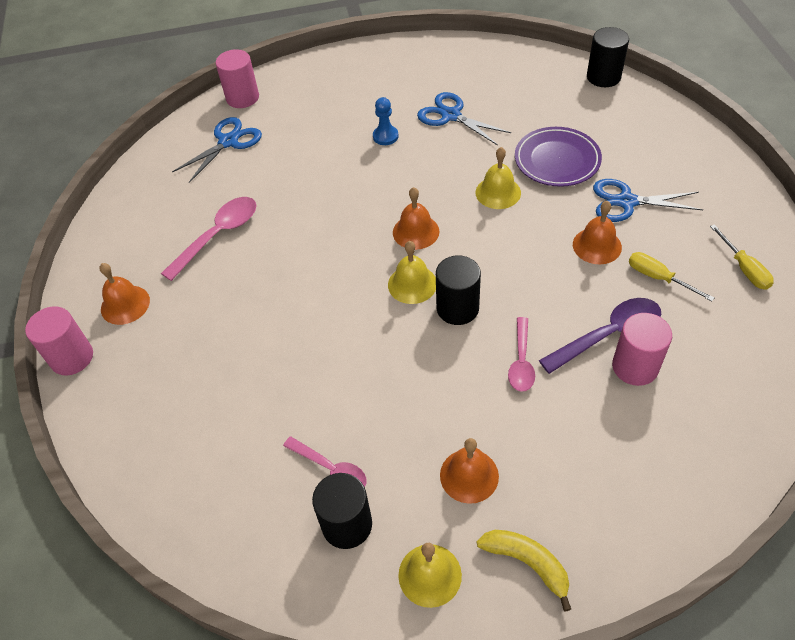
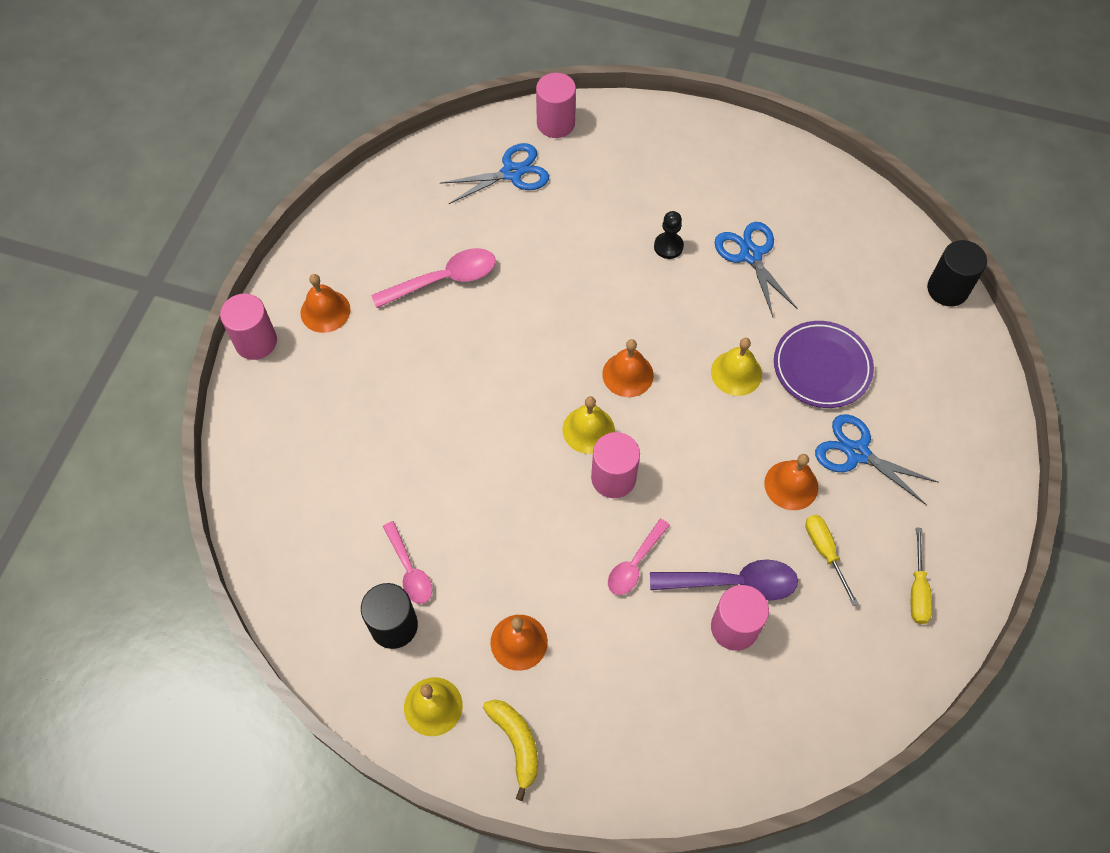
camera: 25 degrees right, 10 degrees up
blue pawn [373,97,399,145] -> black pawn [654,211,684,259]
black cylinder [436,255,481,325] -> pink cylinder [591,432,640,498]

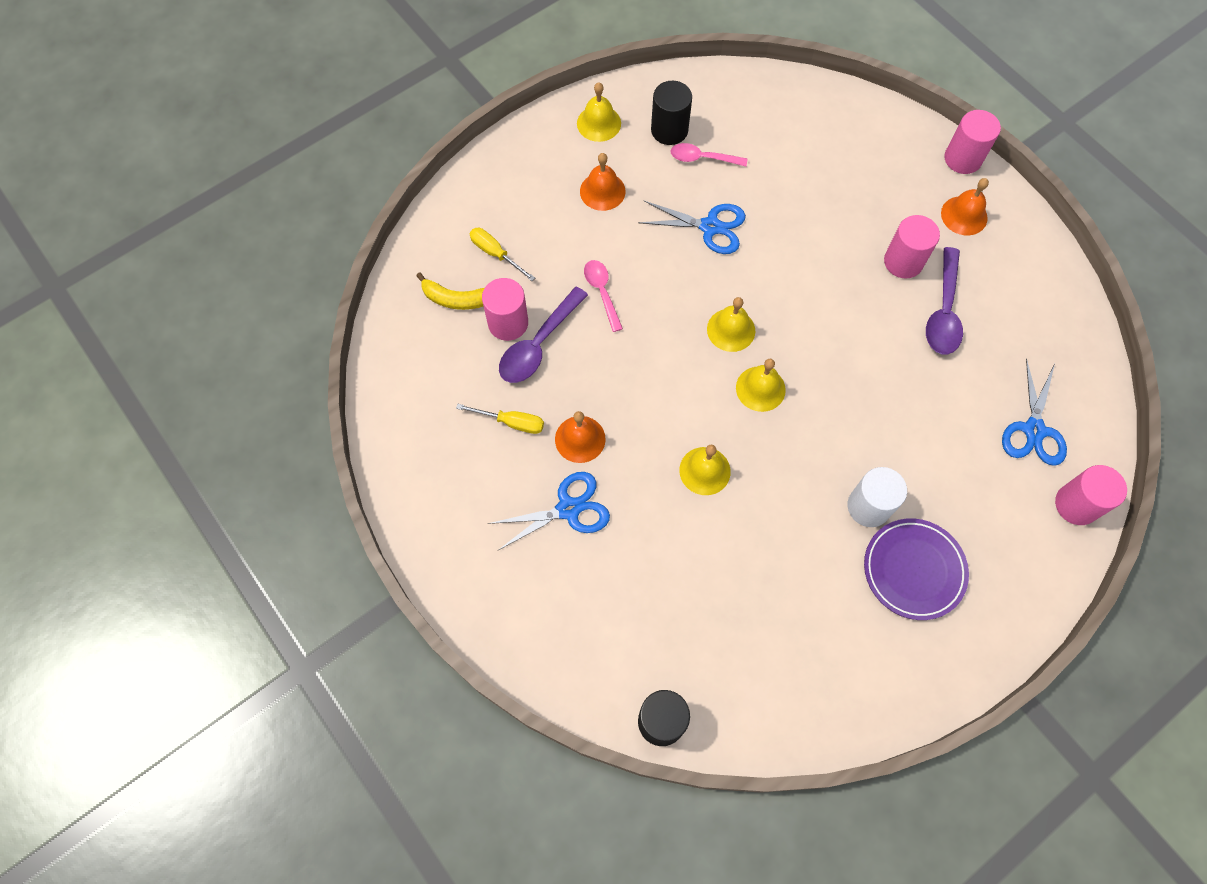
camera: 125 degrees right, 5 degrees up
pink spoon [371,248,496,308] -> purple spoon [926,247,963,354]
yellow banana [483,700,538,801] -> yellow banana moved to [416,272,485,310]
pink cylinder [591,432,640,498] -> pink cylinder moved to [884,215,940,279]
orange bell [602,339,654,397] -> yellow bell [736,359,786,412]
black pawn [654,211,684,259] -> white cylinder [848,467,907,527]
blue scissors [714,222,798,317] -> blue scissors moved to [638,201,746,254]
purple plate [774,321,874,408] -> purple plate moved to [864,519,969,620]
yellow screwdriver [911,528,932,624] -> yellow screwdriver moved to [470,228,535,281]

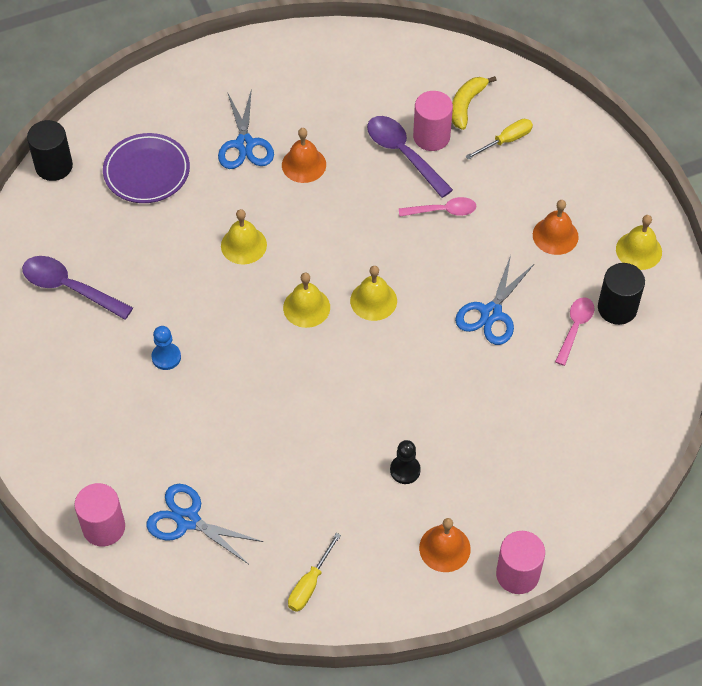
camera: 105 degrees right, 10 degrees down
yellow screwdriver [456,404,544,434] -> yellow screwdriver moved to [288,533,341,612]
white cylinder [848,467,907,527] -> blue pawn [151,326,181,370]
purple plate [864,519,969,620] -> purple plate moved to [103,133,190,203]
pink cylinder [884,215,940,279] -> black pawn [390,440,421,484]
purple spoon [926,247,963,354] -> purple spoon moved to [22,256,133,320]

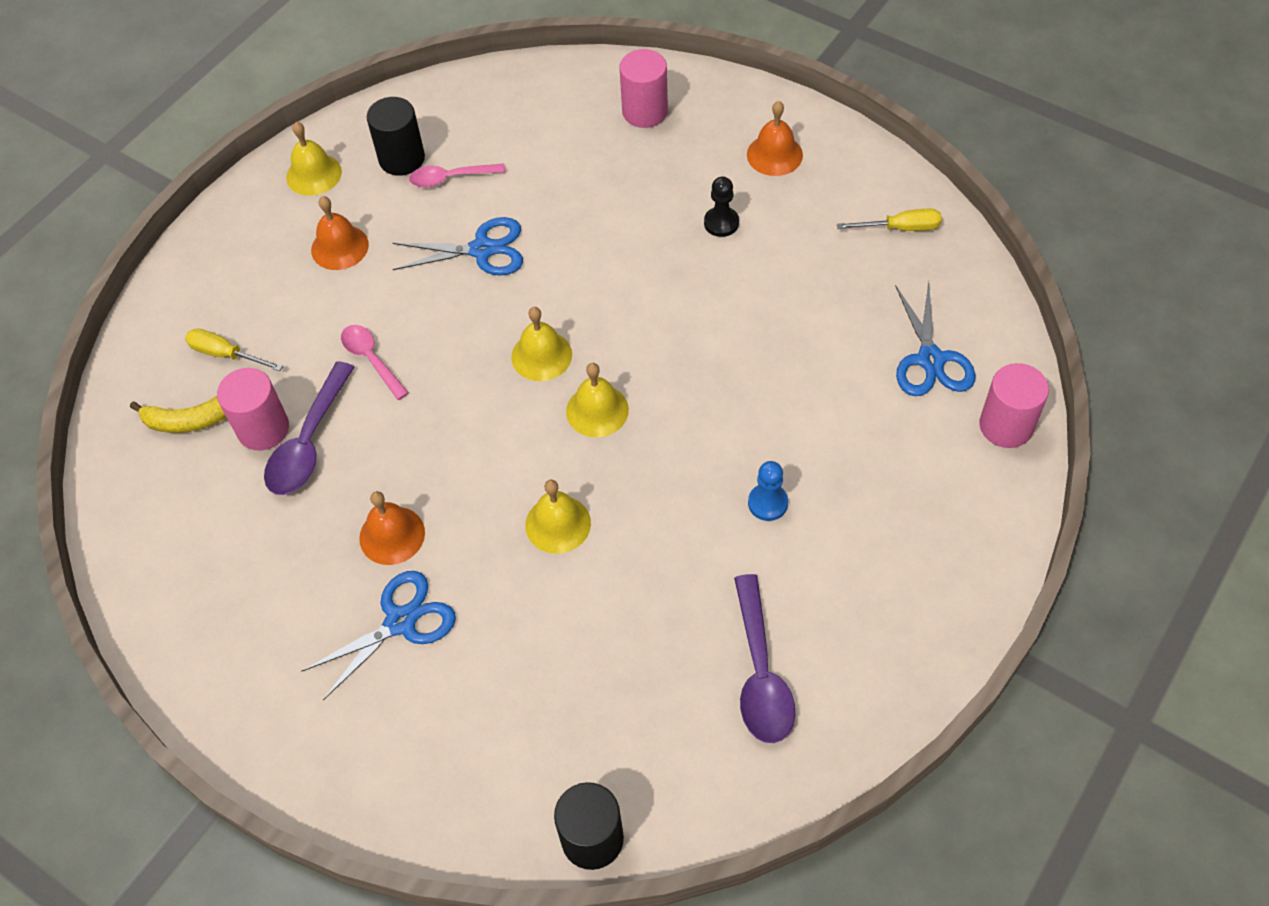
camera: 120 degrees left, 0 degrees up
purple plate [103,133,190,203] -> none
pink cylinder [496,531,545,594] -> pink cylinder moved to [620,49,668,128]

